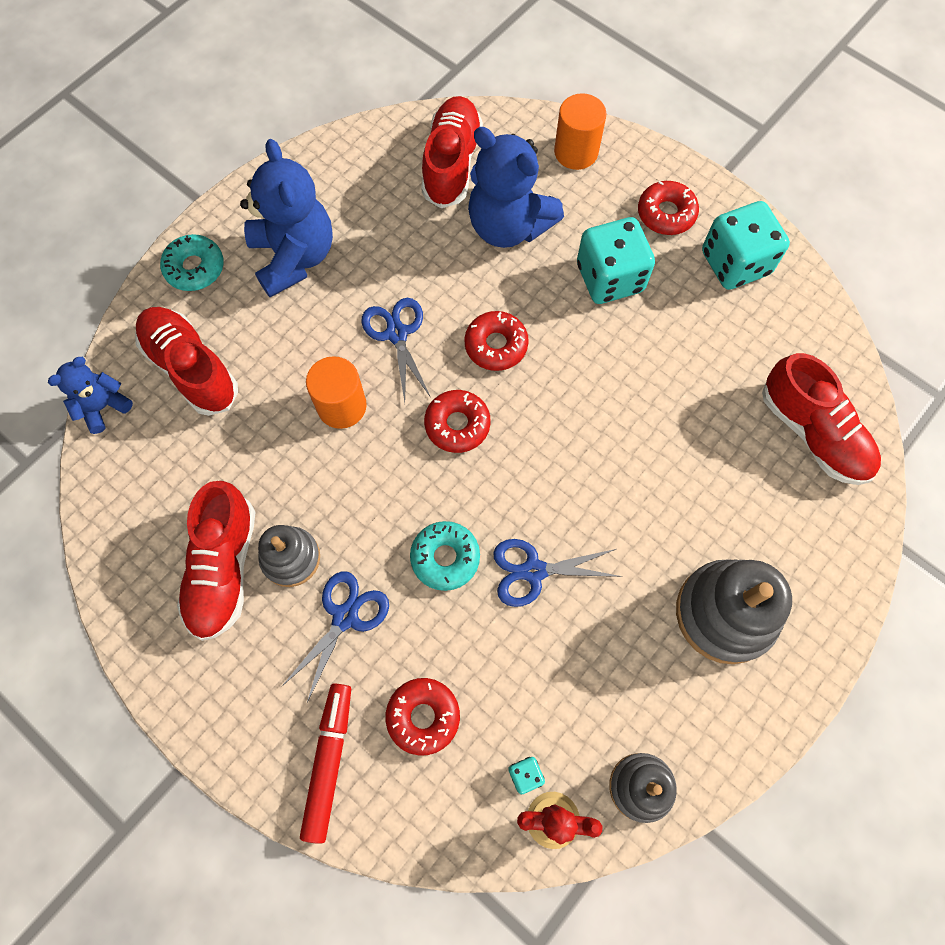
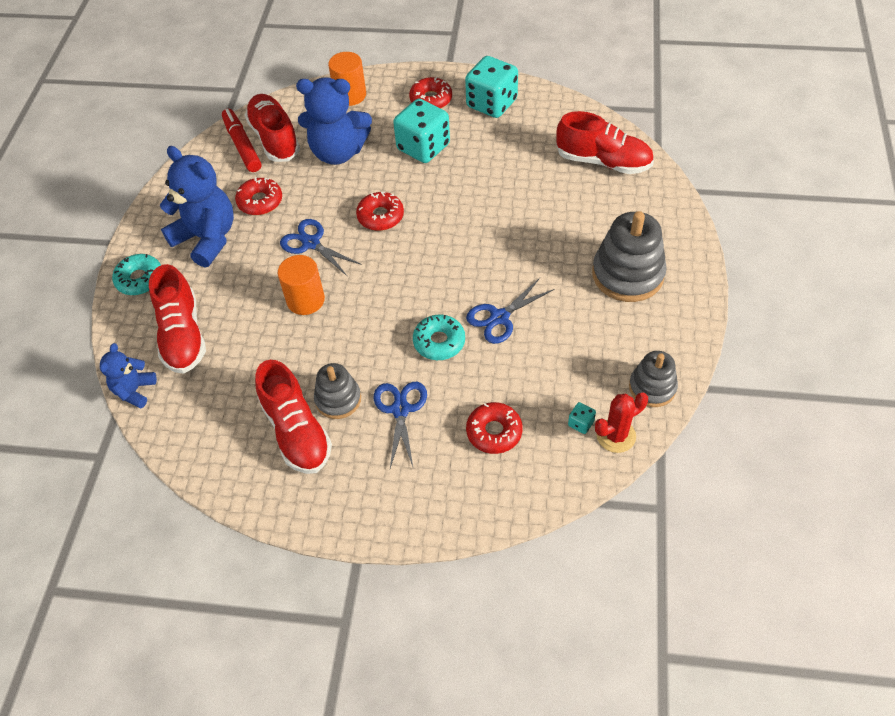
camera: 30 degrees left, 15 degrees down
red shoe [135,307,238,416] -> red shoe turned 120 degrees counterclockwise [149,264,206,374]
red marker [300,683,351,844] -> red marker moved to [222,109,261,172]
red donut [424,390,491,453] -> red donut moved to [235,177,282,215]

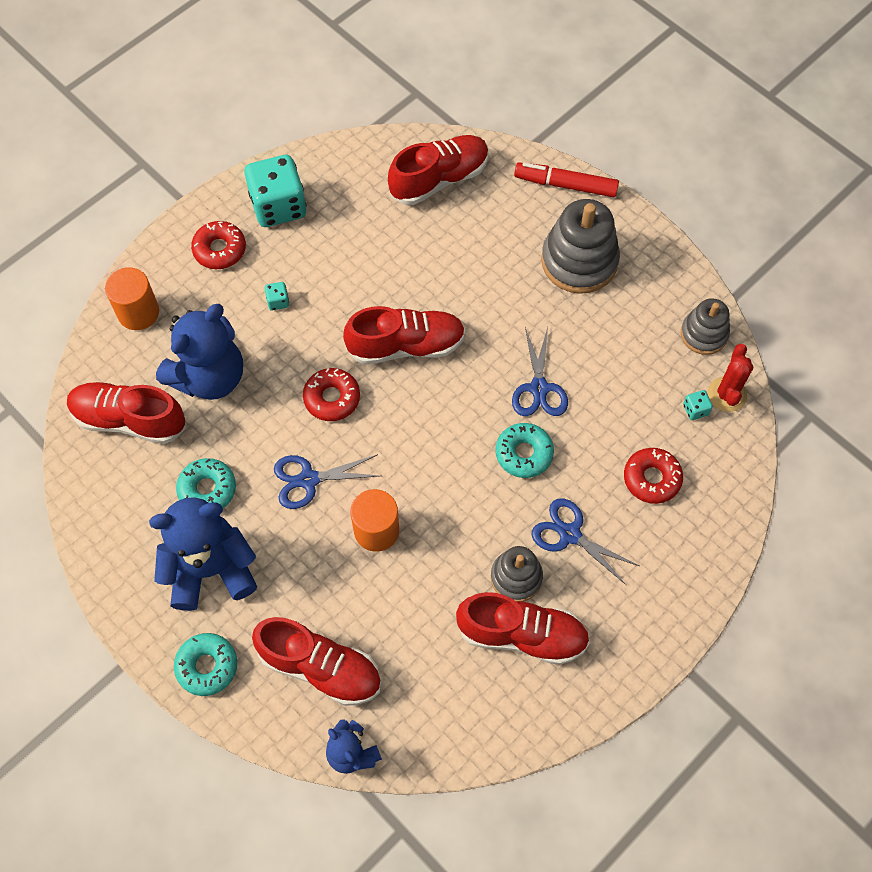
camera: 55 degrees left, 10 degrees up
red marker [222,109,261,172] -> red marker moved to [514,162,619,197]
red donut [235,177,282,215] -> turquoise donut [176,458,236,509]
turquoise dice [393,98,450,163] -> turquoise dice [265,282,289,311], size x0.40
none -> red shoe [343,306,466,364]

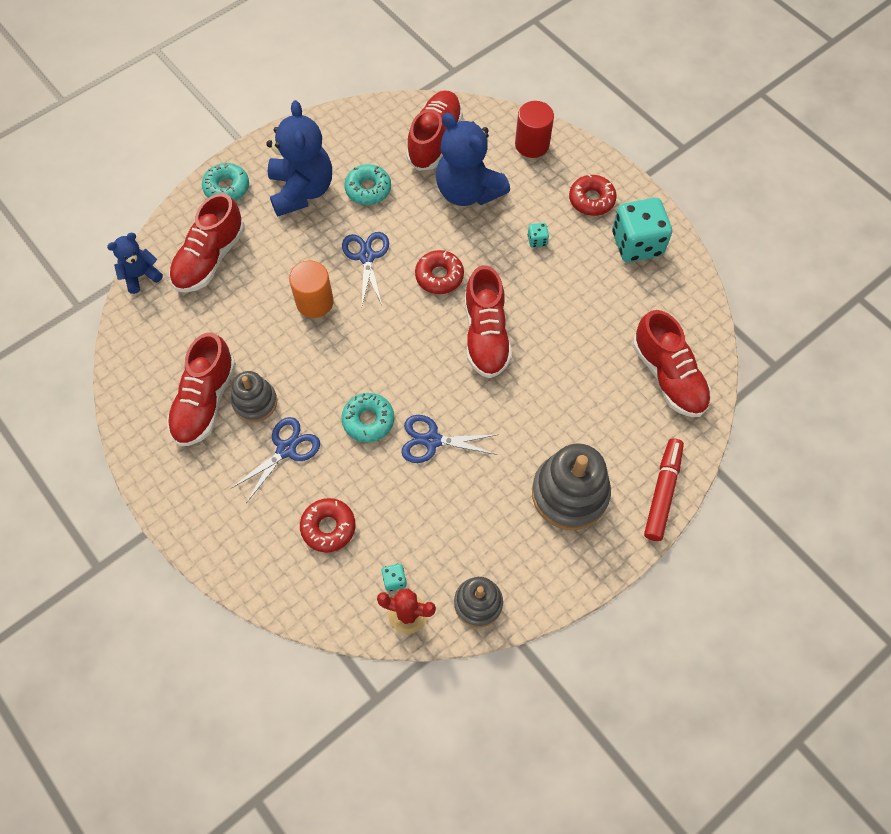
camera: 95 degrees right, 0 degrees up
orange cylinder [105,267,159,330] -> red cylinder [515,101,554,158]

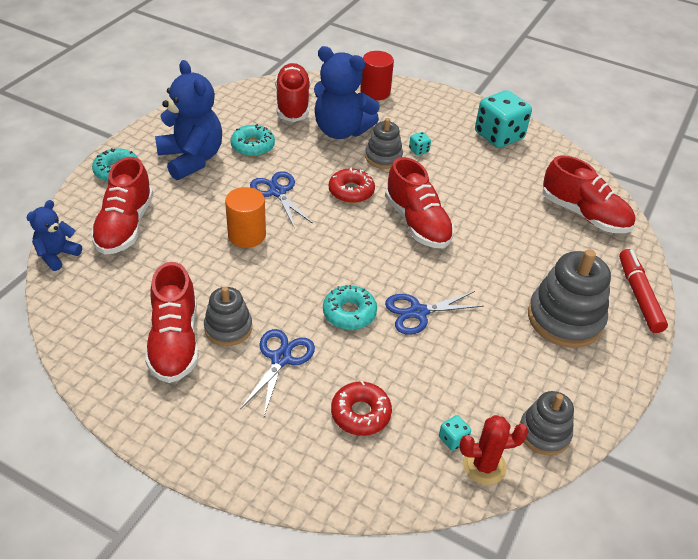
camera: 25 degrees left, 20 degrees down
red donut [569,174,617,216] -> none
none -> grey stacking toy [365,118,403,169]

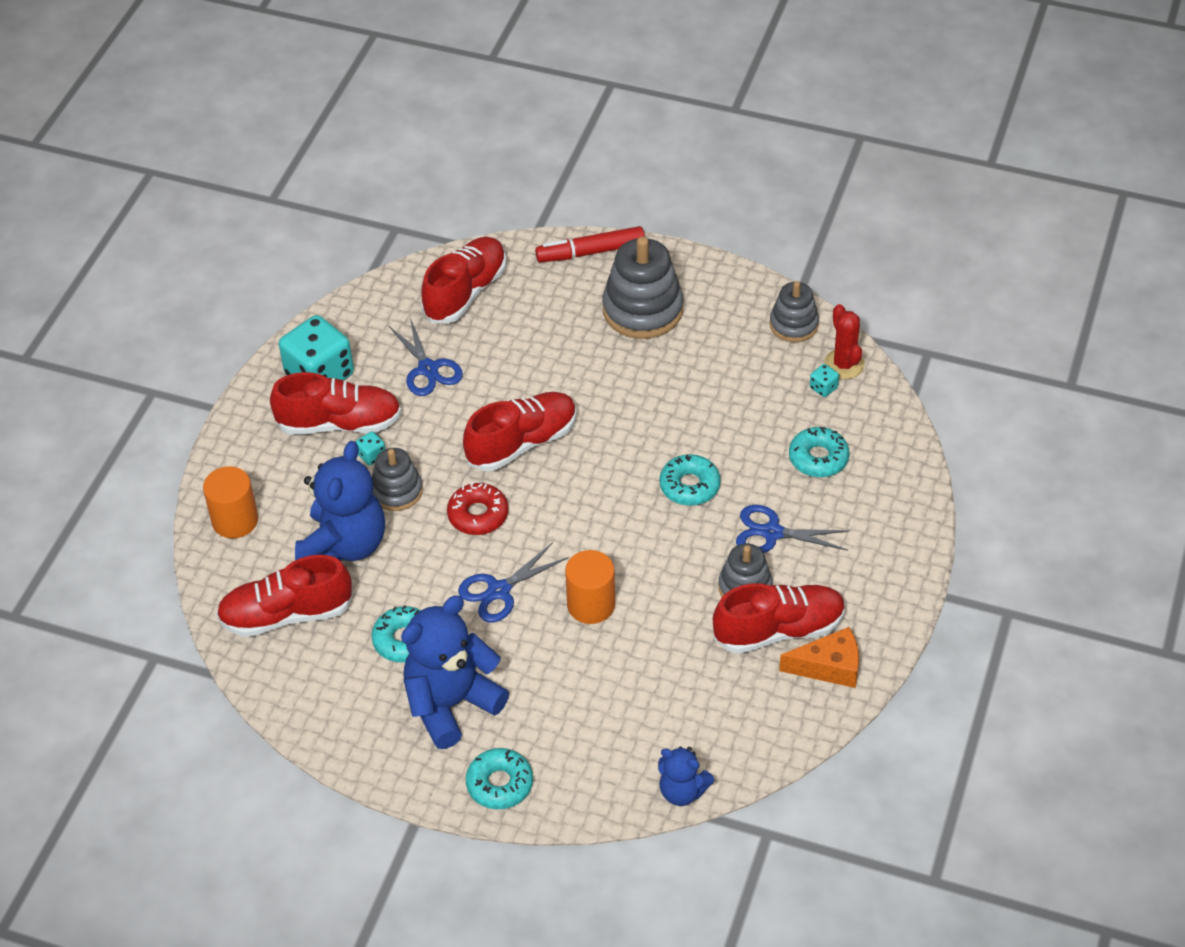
camera: 95 degrees left, 5 degrees up
red shoe [90,157,153,255] -> red shoe moved to [270,372,401,435]
red donut [331,381,392,436] -> turquoise donut [789,427,849,477]
red cylinder [360,51,394,100] -> orange cylinder [203,466,258,538]
blue scissors [385,291,484,335] -> blue scissors moved to [388,318,463,396]
none -> orange cheese [779,627,859,688]

